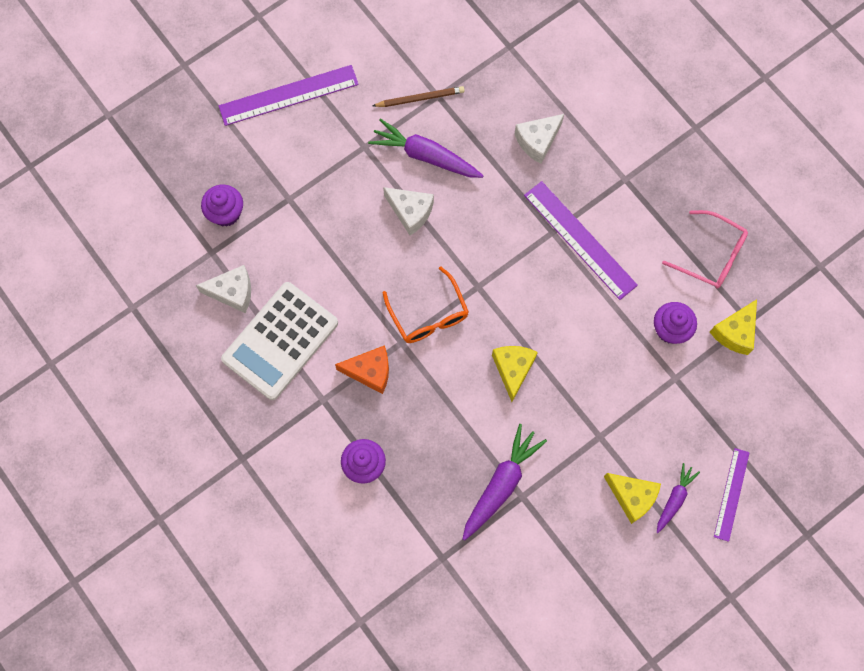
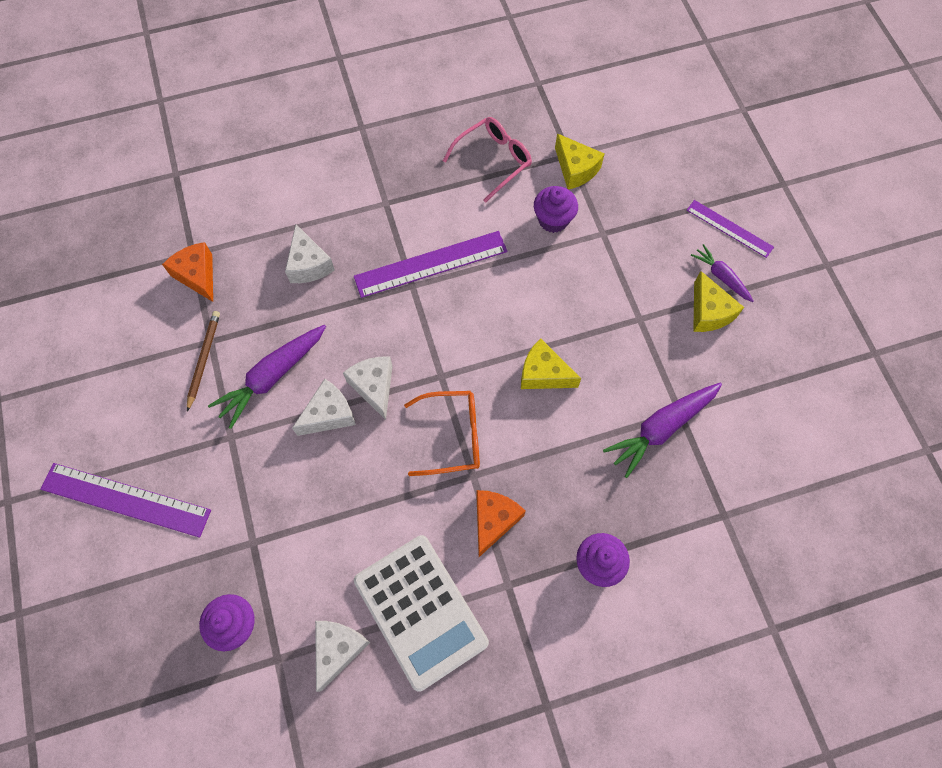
camera: 70 degrees left, 5 degrees down
purple ruler [219,65,359,126] -> purple ruler turned 75 degrees counterclockwise [40,463,211,538]
purple carrot [462,424,547,541] -> purple carrot turned 90 degrees counterclockwise [603,383,722,478]
yellow cheese [604,473,661,524] -> yellow cheese turned 105 degrees clockwise [693,271,744,332]
none -> orange cheese [162,242,213,302]
none -> white cheese [343,357,393,420]

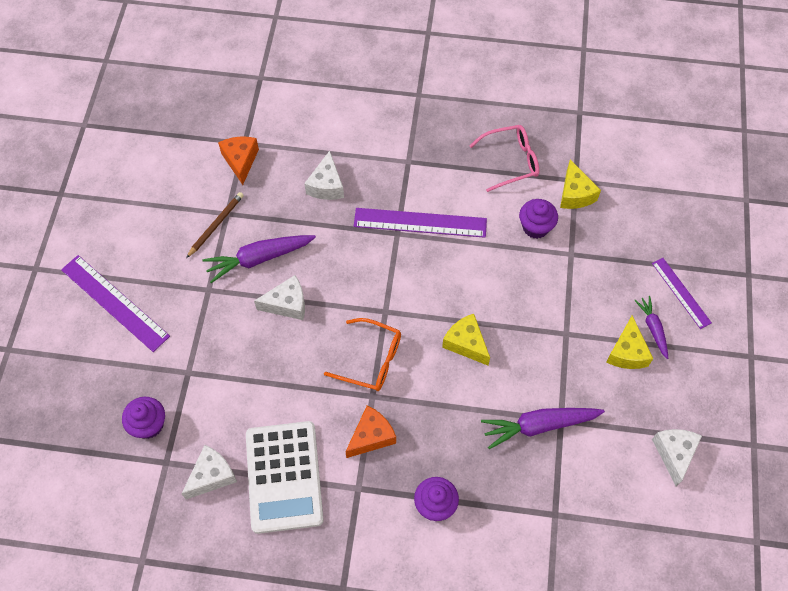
camera: 25 degrees right, 5 degrees down
white cheese [343,357,393,420] -> white cheese moved to [652,429,702,487]

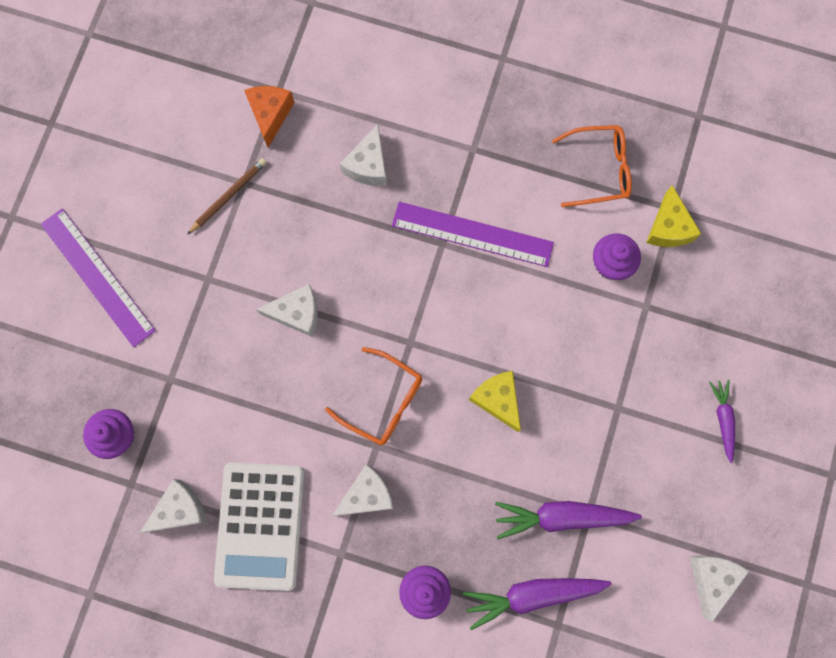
camera: 10 degrees right, 15 degrees up
purple carrot [202,235,316,283] -> purple carrot moved to [463,578,612,630]
orange cheese [346,406,396,458] -> white cheese [332,465,394,516]
pink glasses [469,125,539,192] -> orange glasses [552,125,632,207]
yellow cheese [606,315,653,369] -> none
purple ruler [652,258,712,329] -> none

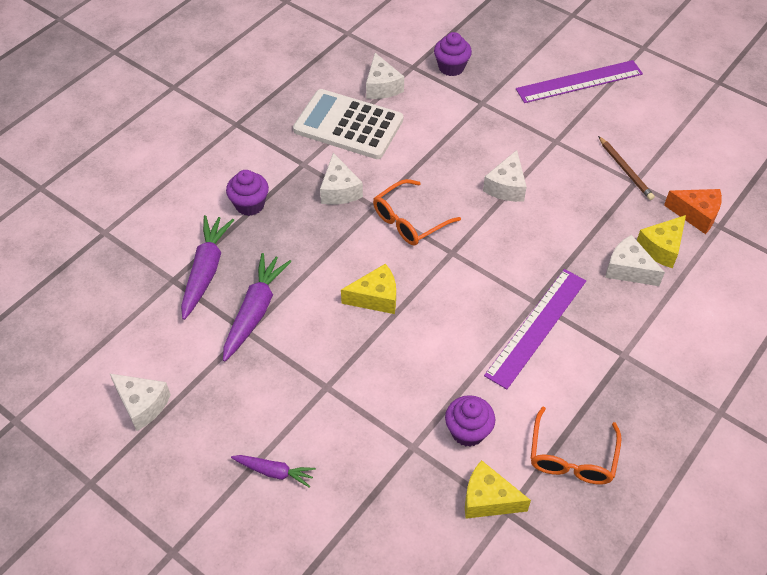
camera: 110 degrees right, 25 degrees down
none -> yellow cheese [637,215,686,268]

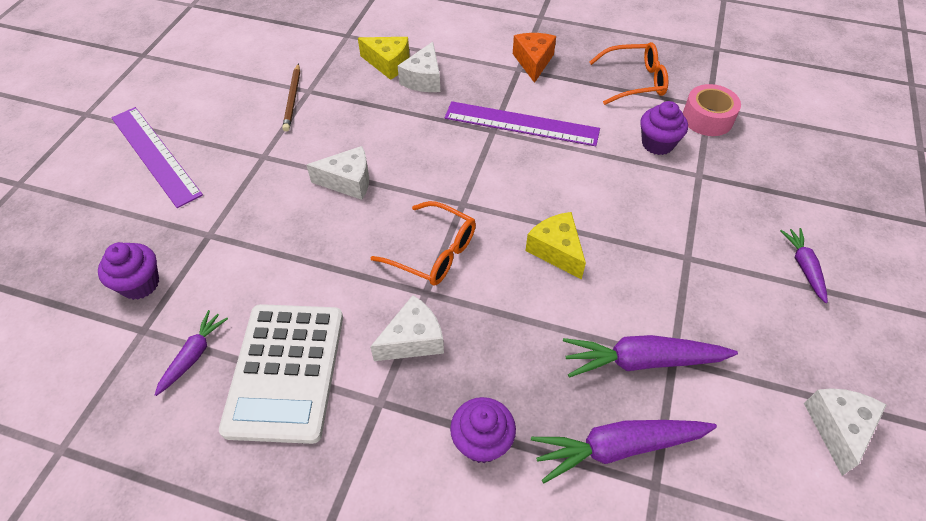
camera: 110 degrees left, 0 degrees up
white cheese [366,53,404,99] -> purple carrot [155,310,228,396]
yellow cheese [465,460,531,519] -> pink tape [683,84,741,136]
brown pencil [598,136,655,200] -> brown pencil turned 135 degrees clockwise [282,63,300,132]
orange cheese [664,189,722,234] -> orange cheese moved to [513,33,556,83]

